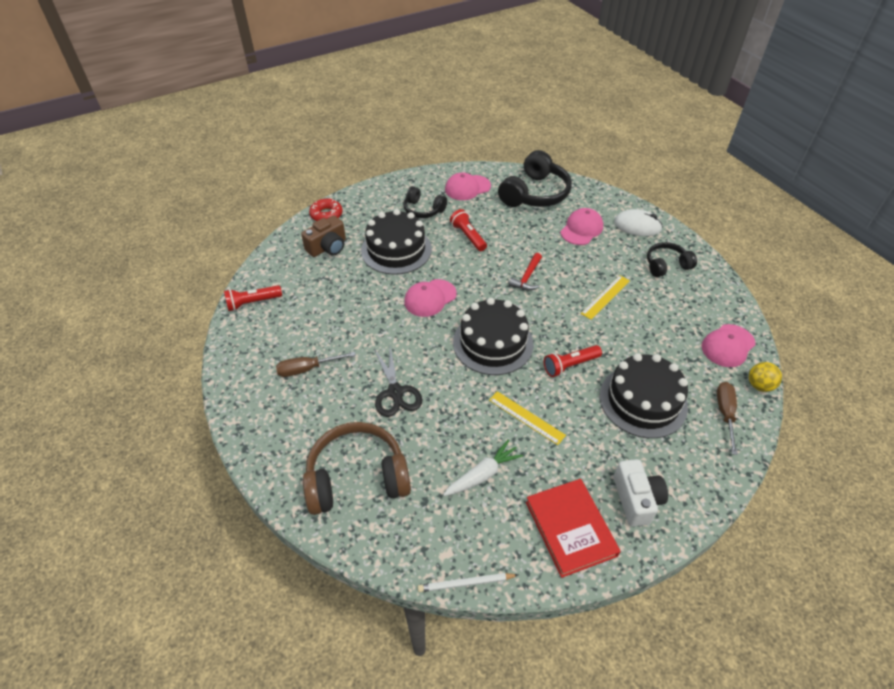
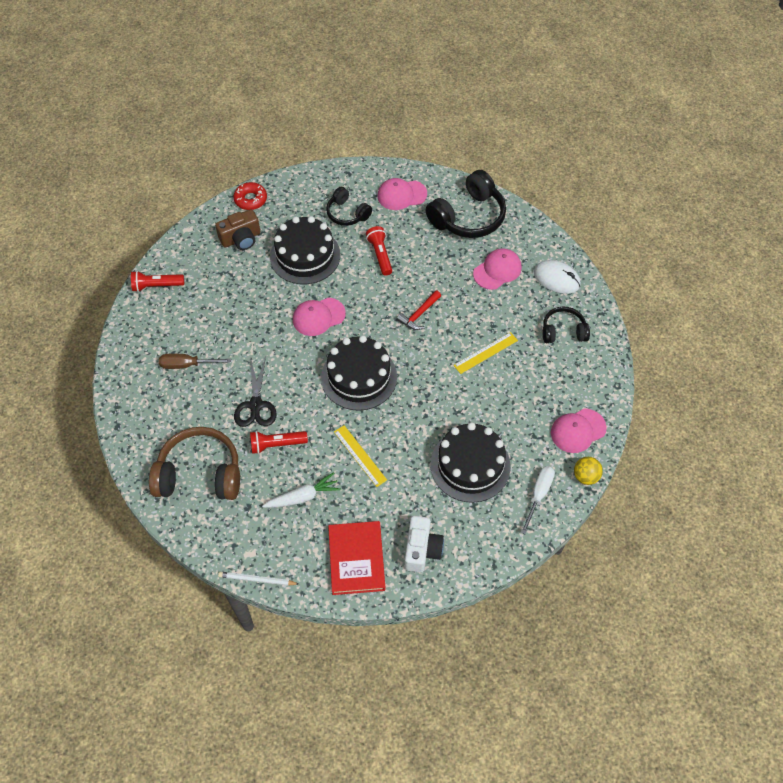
camera: 15 degrees right, 10 degrees up
red flashlight [544,345,602,377] -> red flashlight moved to [250,431,308,454]
brown screwdriver [717,382,738,455] -> white screwdriver [521,466,555,534]

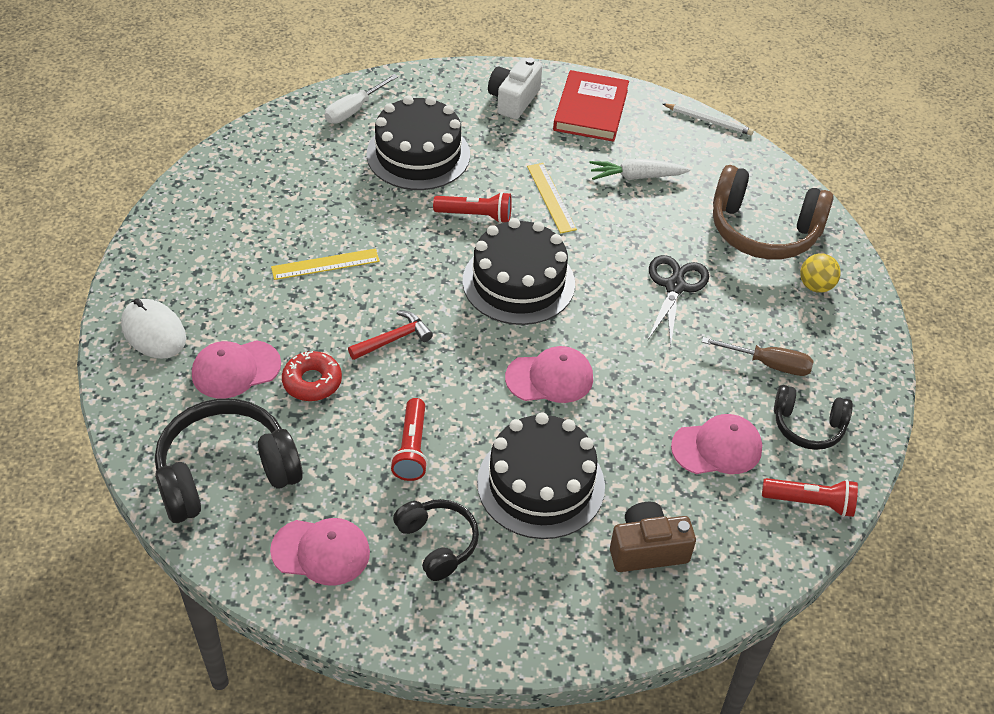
camera: 165 degrees left, 10 degrees down
red donut [233,182,267,210] -> red donut moved to [282,351,342,401]
red flashlight [250,431,308,454] -> red flashlight moved to [433,192,512,224]
black headphones [543,306,590,343] -> black headphones moved to [774,385,853,450]
pink cap [551,408,607,453] -> pink cap moved to [671,414,762,474]
yellow ball [574,457,603,485] -> yellow ball moved to [800,254,841,293]

